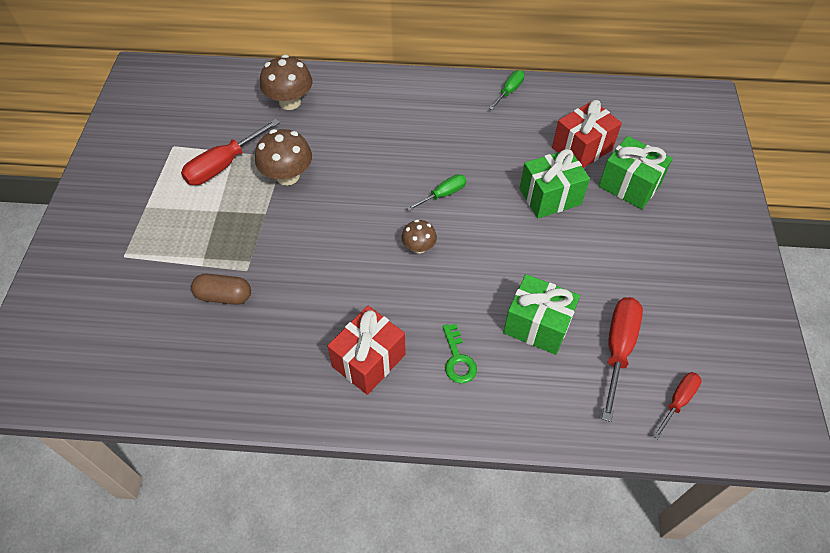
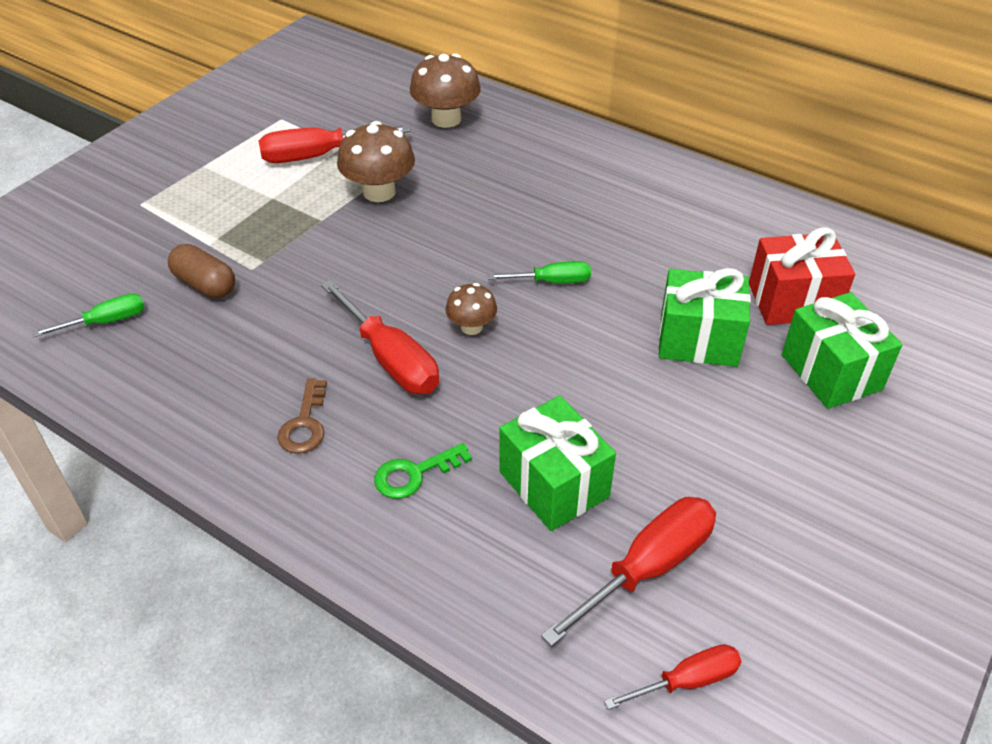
camera: 30 degrees right, 10 degrees down
red gift [327,306,406,395] -> brown key [277,378,327,454]
green key [443,324,477,383] -> green key turned 45 degrees clockwise [374,443,472,499]
green screwdriver [489,70,525,110] -> green screwdriver moved to [32,293,144,337]
none -> red screwdriver [321,280,439,394]

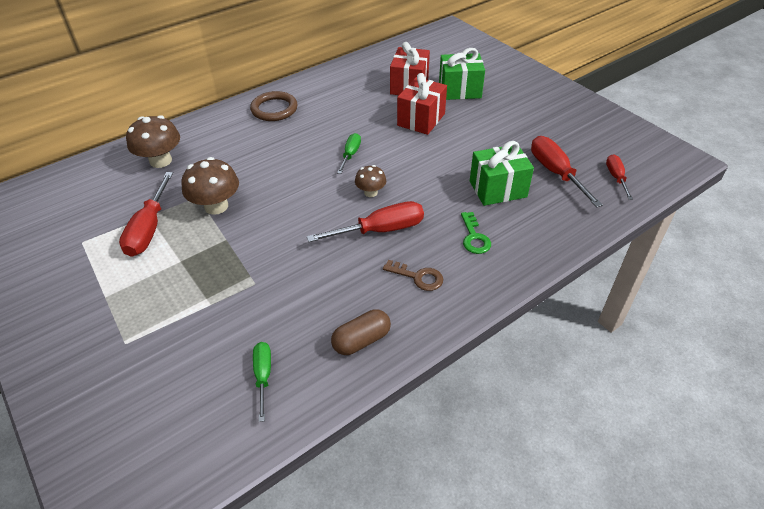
camera: 70 degrees left, 0 degrees up
brown capsule [168,244,235,298] -> brown capsule moved to [331,310,391,355]
green gift [659,268,751,367] -> red gift [397,73,447,135]
none -> brown ring [250,91,298,121]

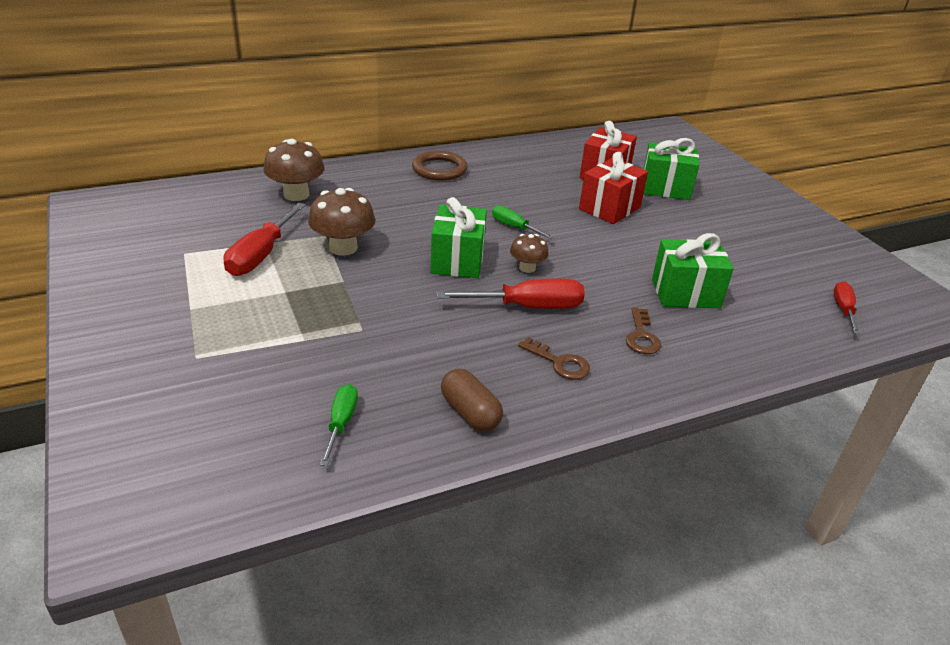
camera: 10 degrees right, 10 degrees down
brown capsule [331,310,391,355] -> brown capsule turned 75 degrees clockwise [441,368,503,432]
green screwdriver [337,133,361,174] -> green screwdriver turned 75 degrees counterclockwise [492,205,554,239]
green key [461,212,491,254] -> brown key [626,307,662,354]
red screwdriver [531,136,603,208] -> none
none -> green gift [430,197,487,278]

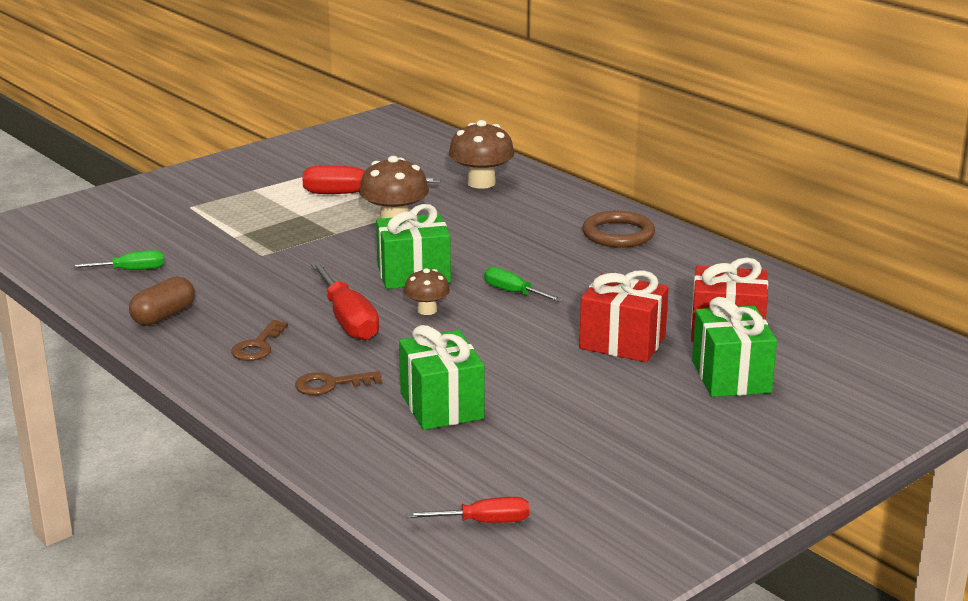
camera: 75 degrees right, 10 degrees down
green screwdriver [492,205,554,239] -> green screwdriver turned 75 degrees counterclockwise [484,267,563,302]

